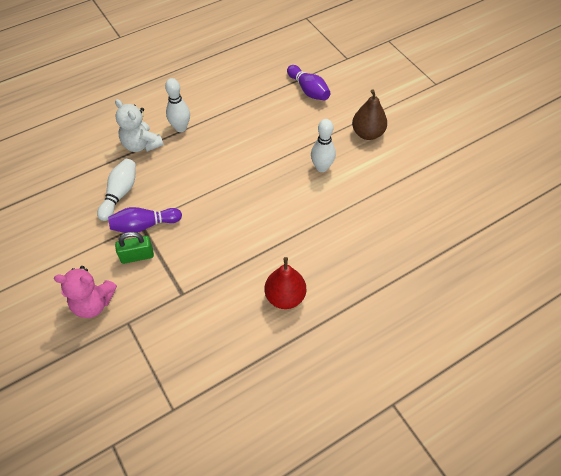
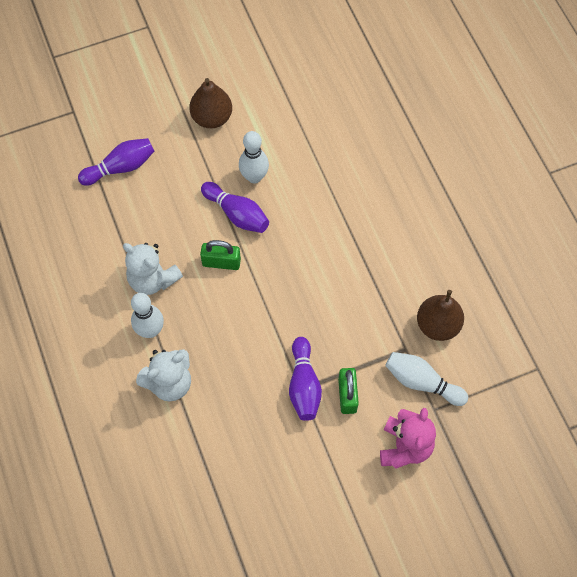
camera: 80 degrees left, 10 degrees up
white bowling pin [97,159,136,221] -> white bowling pin moved to [385,352,468,406]
red pear [265,257,306,309] -> none
none -> white teddy bear [123,243,183,295]
none -> green padlock [200,240,241,270]
none -> purple bowling pin [201,182,269,233]
none -> brown pear [417,290,464,341]

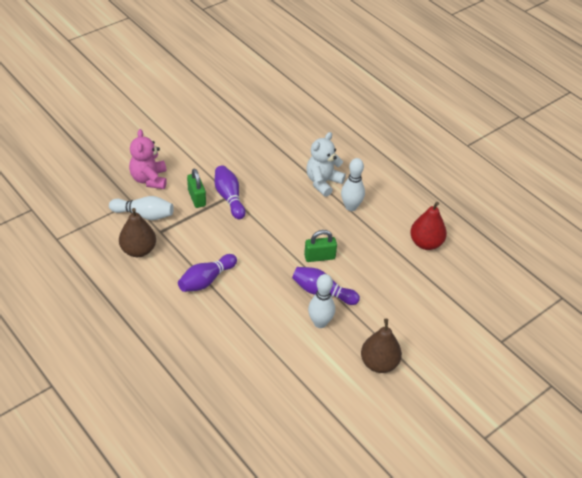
camera: 160 degrees right, 20 degrees down
purple bowling pin [78,138,155,186] -> purple bowling pin moved to [178,254,237,292]
white teddy bear [123,243,183,295] -> none
none -> red pear [410,202,447,250]

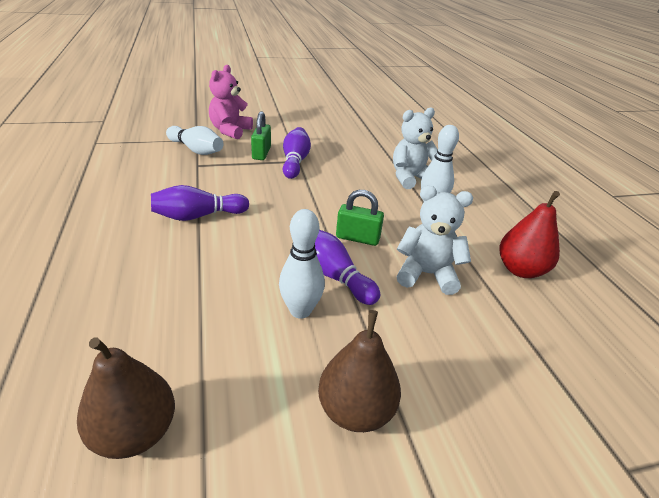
camera: 25 degrees right, 10 degrees down
brown pear [119,208,156,257] -> brown pear moved to [77,337,175,459]
none -> white teddy bear [397,186,473,295]

